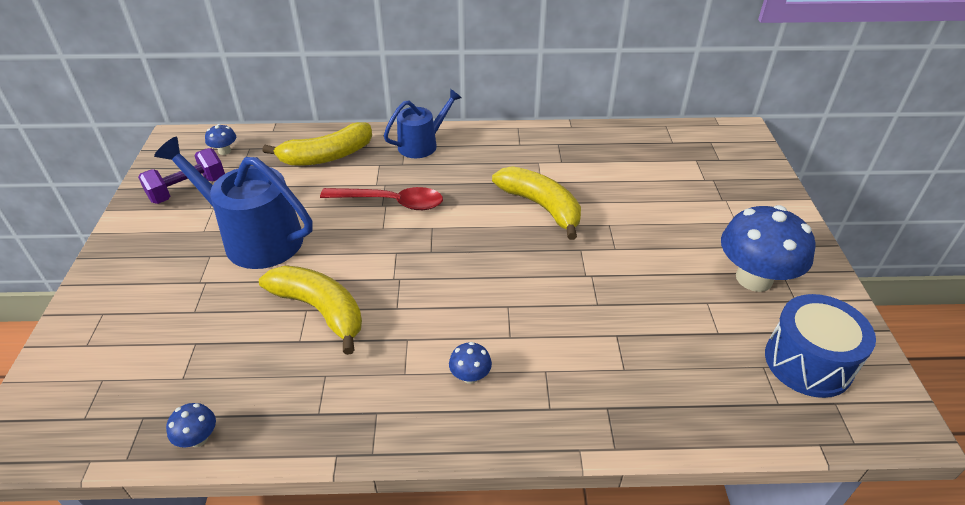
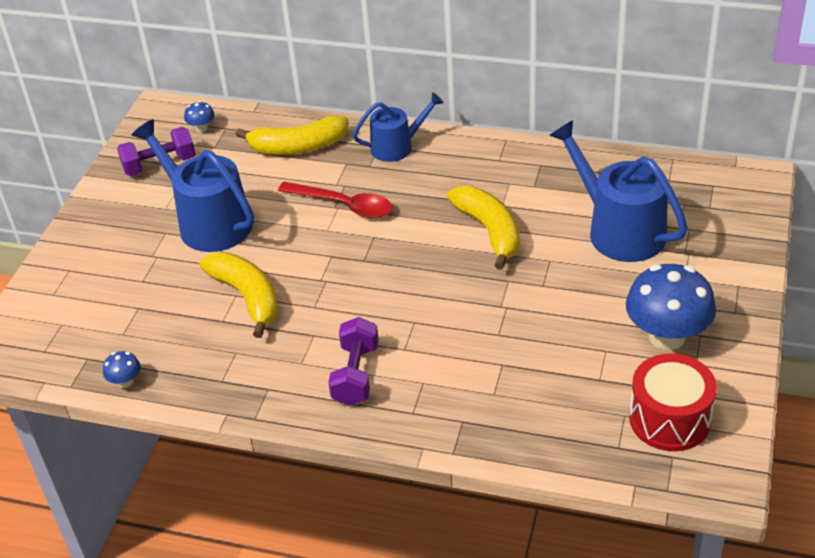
camera: 20 degrees right, 0 degrees up
blue mushroom [449,342,492,384] -> purple dumbbell [328,317,379,406]
blue drum [765,294,876,398] -> red drum [629,353,717,451]
none -> blue watering can [549,120,688,262]

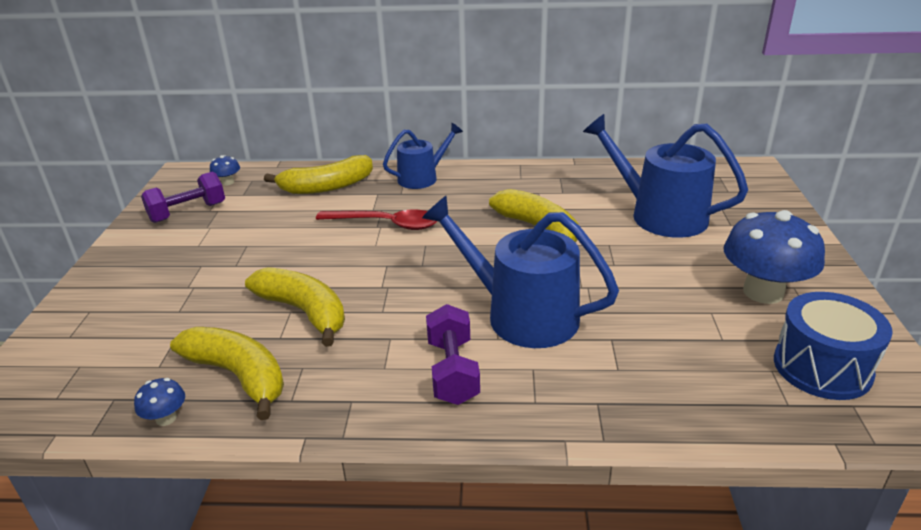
camera: 15 degrees left, 10 degrees down
blue watering can [132,119,254,252] -> blue watering can moved to [422,196,619,348]
red drum [629,353,717,451] -> blue drum [774,292,893,400]
none -> yellow banana [170,327,284,420]

